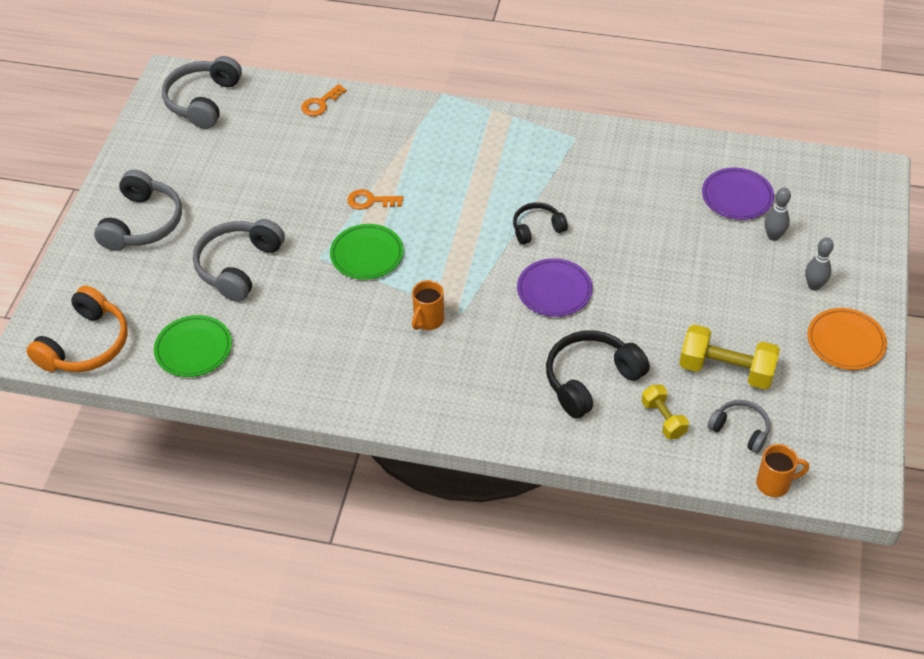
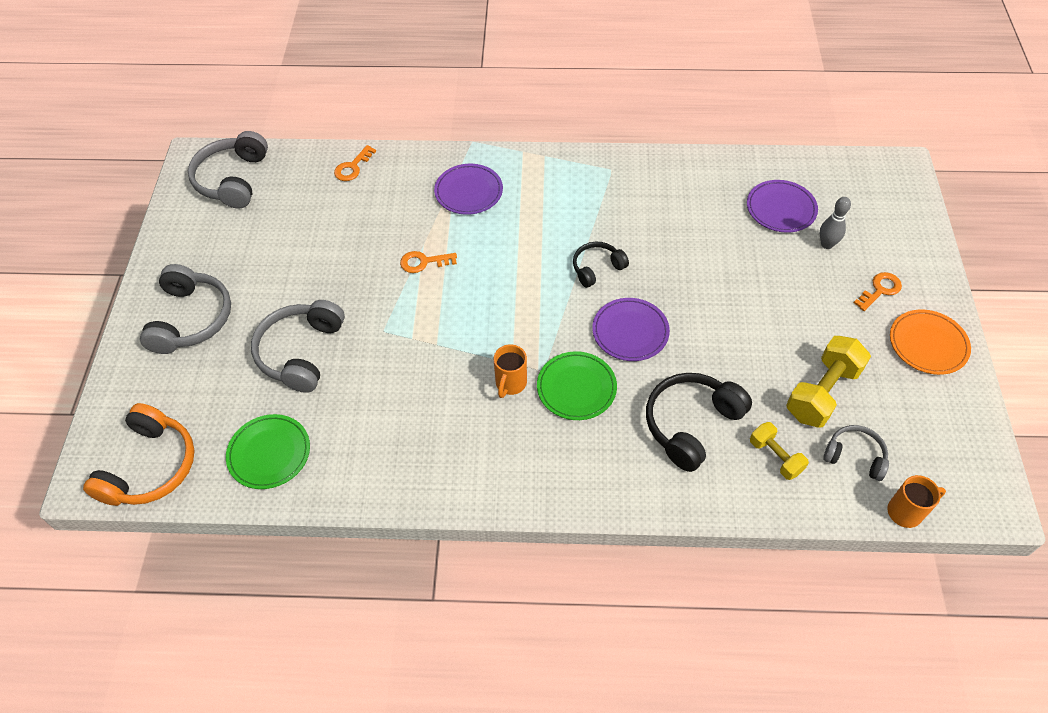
camera: 10 degrees left, 5 degrees up
green plate [330,224,404,280] -> green plate moved to [537,351,617,420]
yellow dumbbell [679,324,780,389] -> yellow dumbbell turned 60 degrees counterclockwise [786,336,871,428]
grey bowling pin [805,237,834,291] -> orange key [854,272,902,311]
none -> purple plate [434,164,503,215]

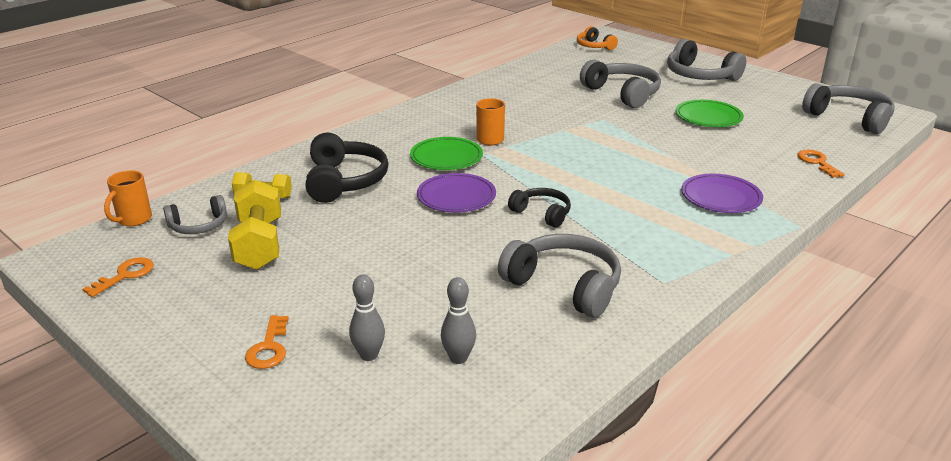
camera: 130 degrees right, 25 degrees down
orange headphones [83,403,195,506] -> orange headphones [577,26,618,50], size x0.59
green plate [226,414,310,489] -> green plate moved to [676,100,744,127]
orange key [400,251,457,273] -> orange key moved to [82,257,154,297]
black headphones [573,242,629,288] -> black headphones turned 60 degrees counterclockwise [508,188,571,227]
purple plate [747,180,818,233] -> grey bowling pin [441,277,476,364]
orange plate [890,309,971,375] -> none
none -> grey headphones [498,234,621,318]

